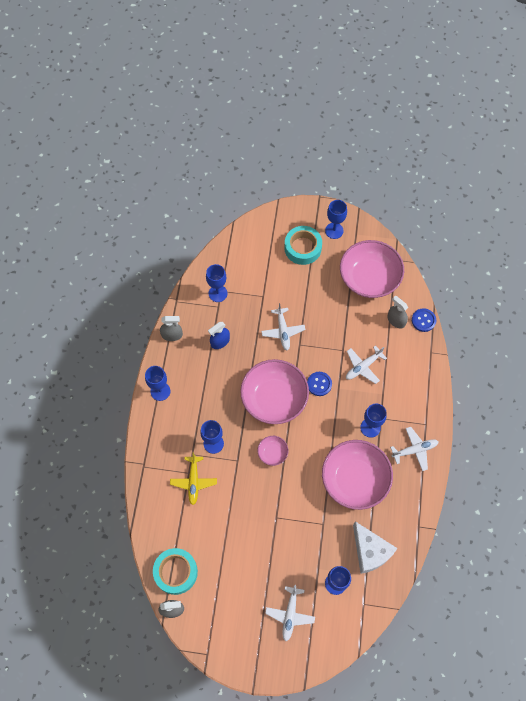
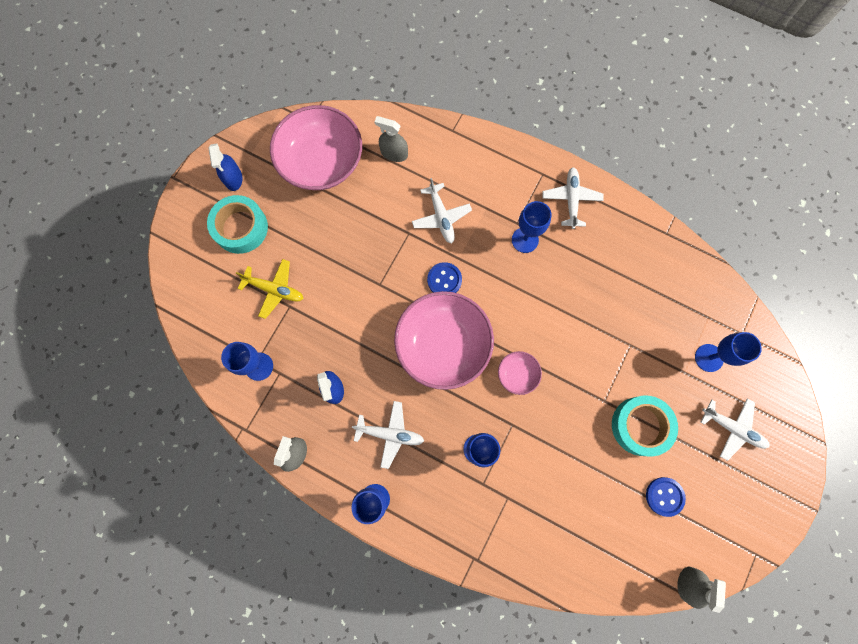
camera: 70 degrees left, 10 degrees up
turquoise tape [153,548,198,595] -> turquoise tape moved to [612,396,678,456]
yellow plane [170,452,217,505] -> yellow plane moved to [236,259,304,319]
white plane [261,303,305,350] -> white plane moved to [352,401,424,469]
pink bowl [322,440,393,510] -> none
blue goblet [325,200,347,239] -> blue spray bottle [208,143,242,191]
white cheese [353,521,398,574] -> none
grey spray bottle [387,295,408,329] -> grey spray bottle turned 45 degrees clockwise [374,116,408,162]
blue button [412,308,436,332] -> blue button moved to [646,477,686,517]

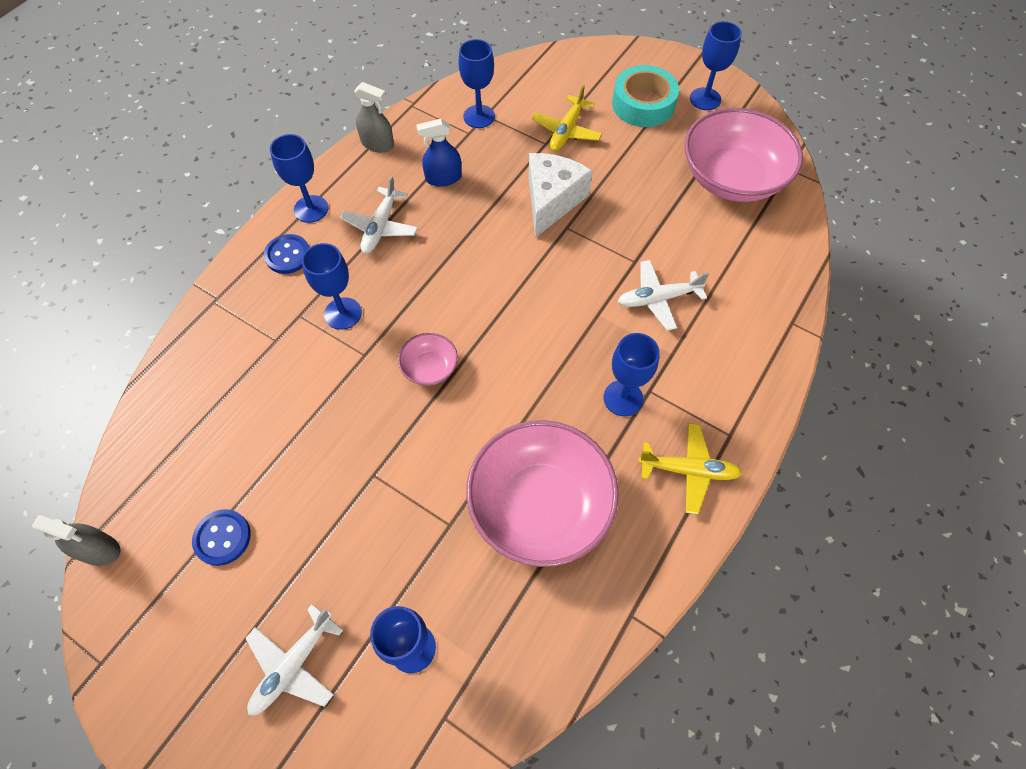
camera: 95 degrees right, 15 degrees down
blue spray bottle [208,143,242,191] -> blue goblet [690,21,742,110]
grey spray bottle [374,116,408,162] -> none
pink bowl [394,291,494,390] -> pink bowl moved to [466,420,619,567]
blue button [427,262,462,293] -> blue button moved to [264,234,310,274]
white plane [543,167,604,229] -> yellow plane [638,423,742,514]
turquoise tape [612,396,678,456] -> none
none -> white cheese [529,153,593,238]

